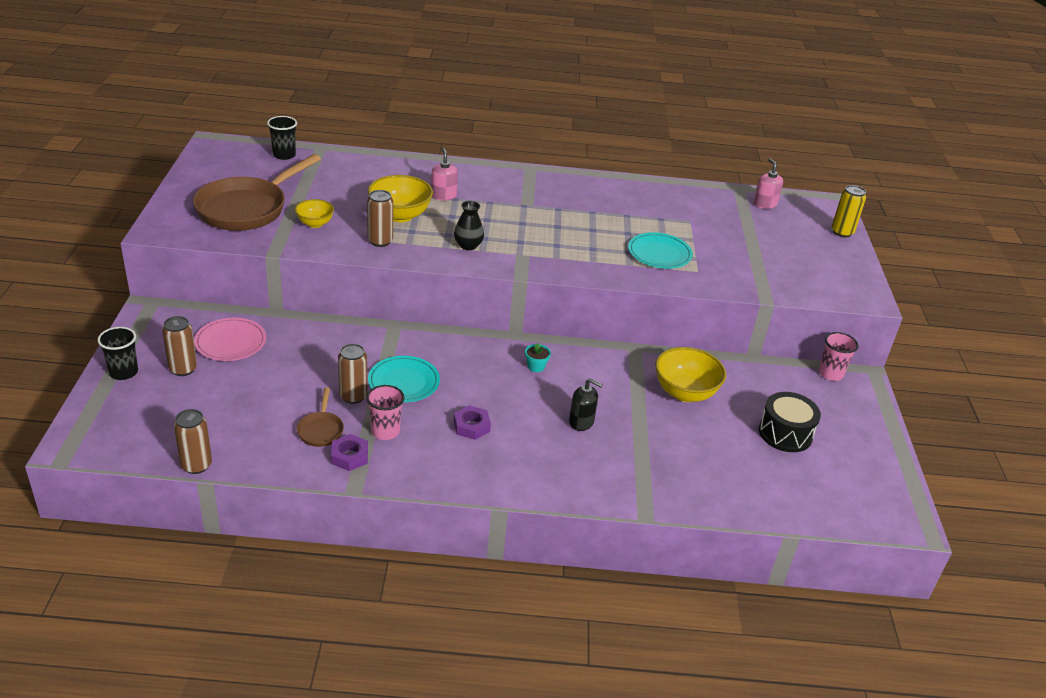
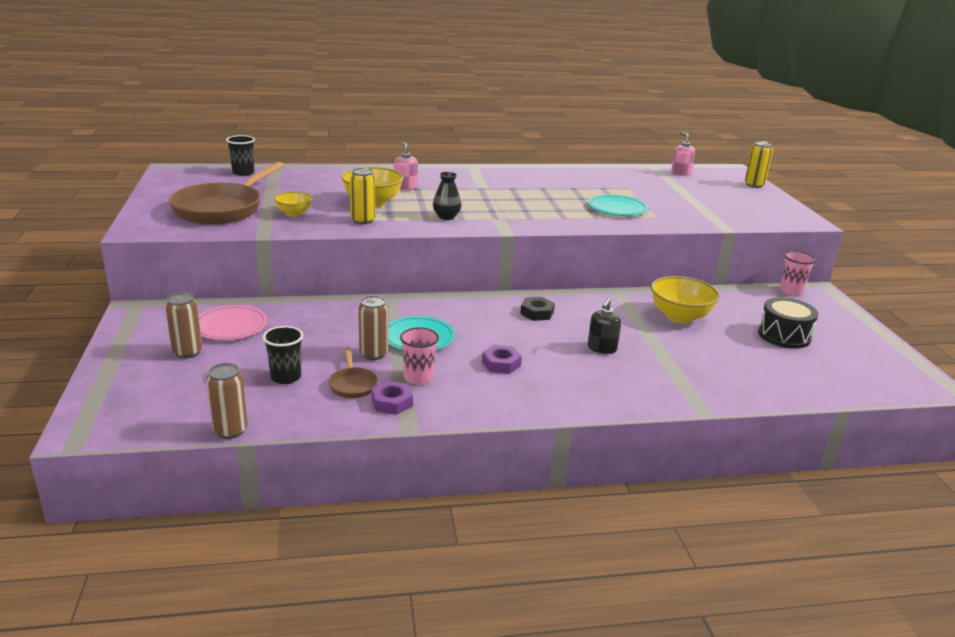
camera: 10 degrees left, 10 degrees down
black cup [98,327,138,380] -> black cup moved to [263,326,303,384]
brown can [367,190,393,247] -> yellow can [350,168,375,224]
turquoise flower pot [525,343,551,372] -> black nut [520,297,555,321]
black soap dispenser [569,378,603,431] -> black soap dispenser turned 105 degrees clockwise [588,298,621,354]

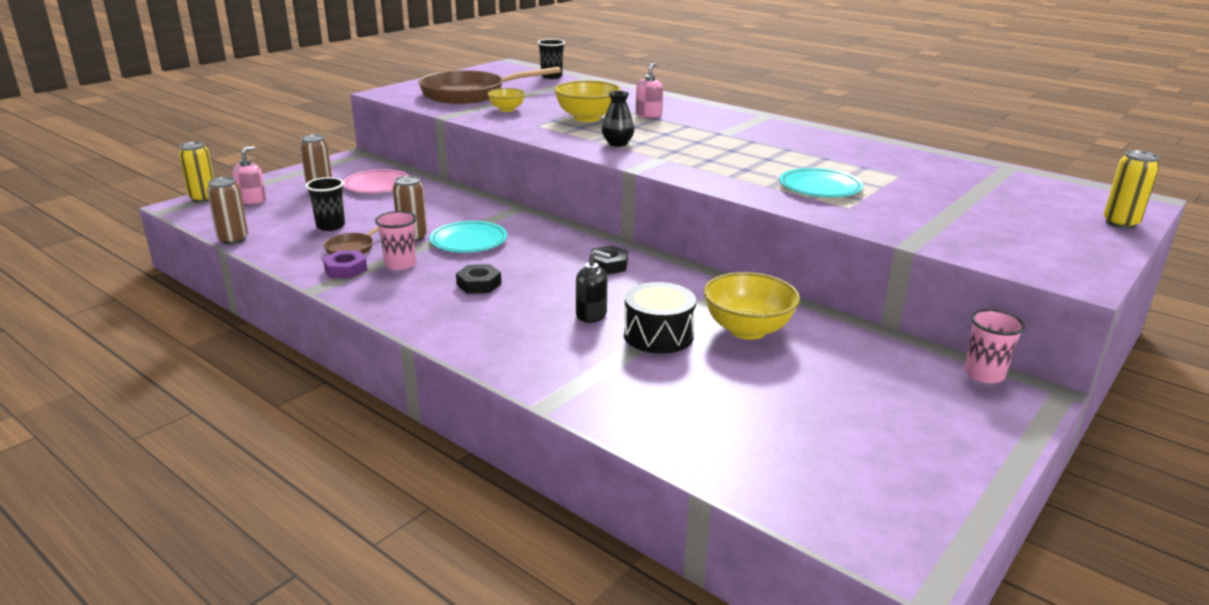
camera: 50 degrees right, 0 degrees up
yellow can [350,168,375,224] -> yellow can moved to [179,141,214,202]
purple nut [482,345,522,374] -> black nut [456,264,501,294]
black soap dispenser [588,298,621,354] -> black soap dispenser turned 150 degrees counterclockwise [576,250,611,323]
pink soap dispenser [671,132,695,176] -> pink soap dispenser moved to [233,146,266,205]
black drum [758,297,818,349] -> black drum moved to [624,282,696,354]

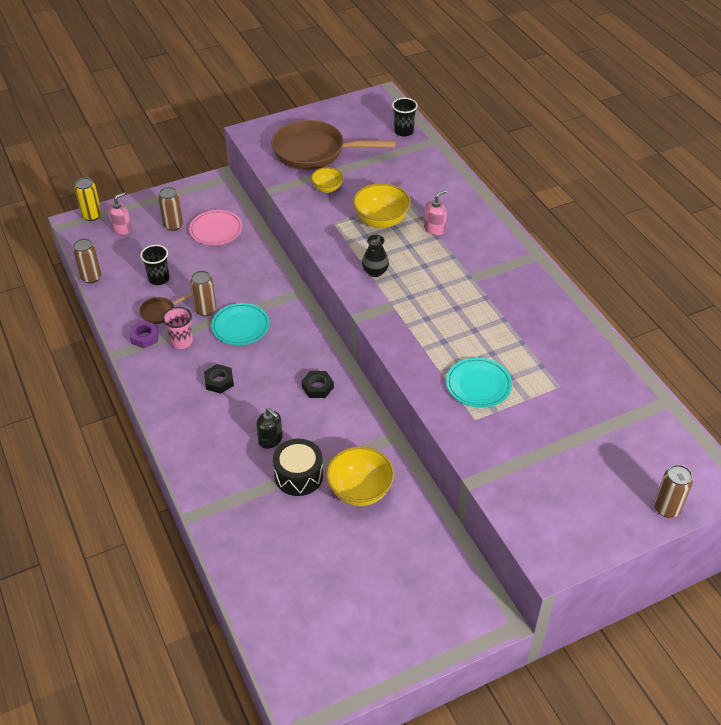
camera: 25 degrees right, 20 degrees up
pink cup [965,309,1025,383] -> none
yellow can [1103,150,1159,229] -> brown can [654,465,693,518]

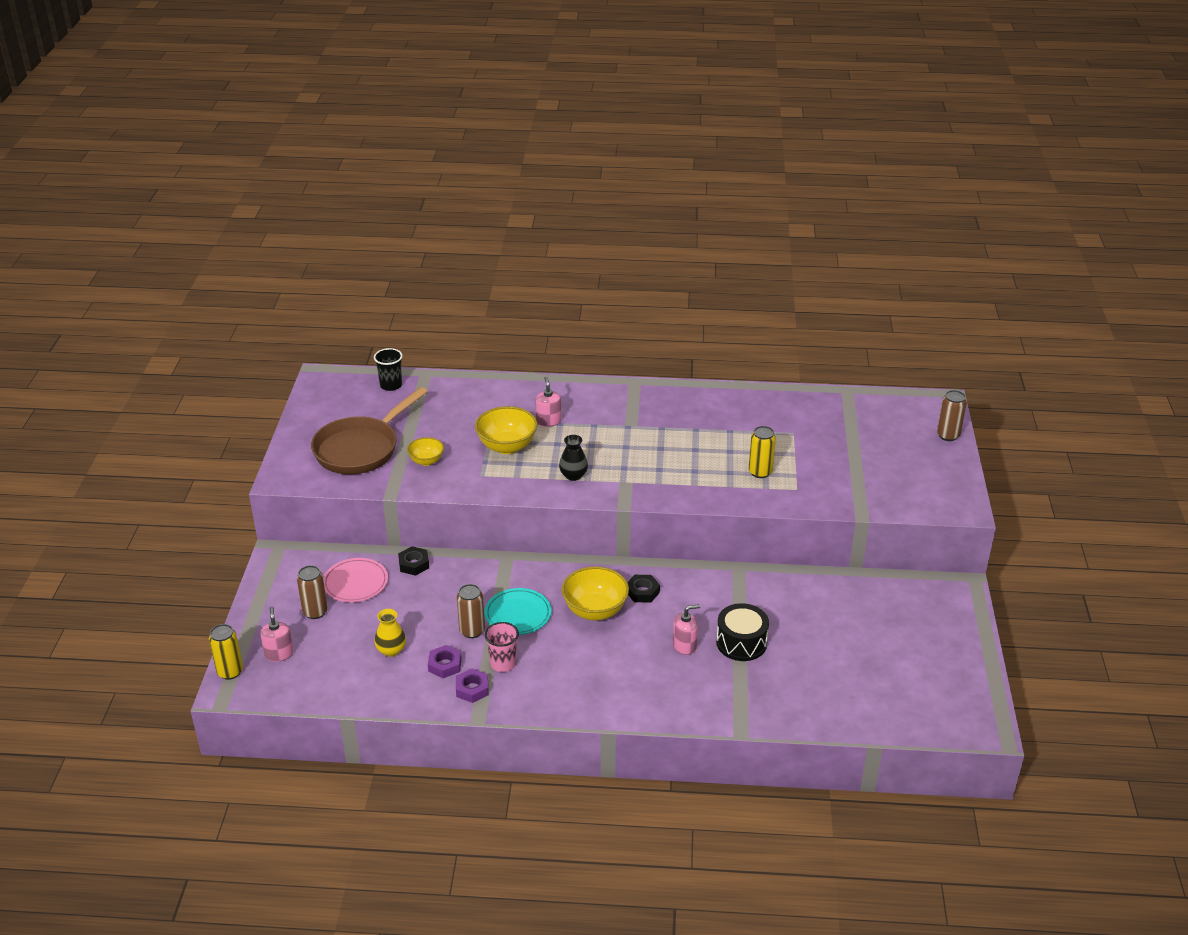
camera: 60 degrees left, 10 degrees down
brown can [73,238,101,284] -> none
brown pan [139,293,192,324] -> purple nut [428,645,462,678]
black cup [140,245,169,285] -> yellow vase [374,609,406,657]
black nut [204,364,234,394] -> black nut moved to [398,546,429,576]
black soap dispenser [256,408,283,449] -> pink soap dispenser [673,604,700,655]
yellow bowl [326,446,394,506] -> yellow bowl moved to [562,566,629,620]
turquoise plate [446,357,512,408] -> yellow can [749,426,776,478]

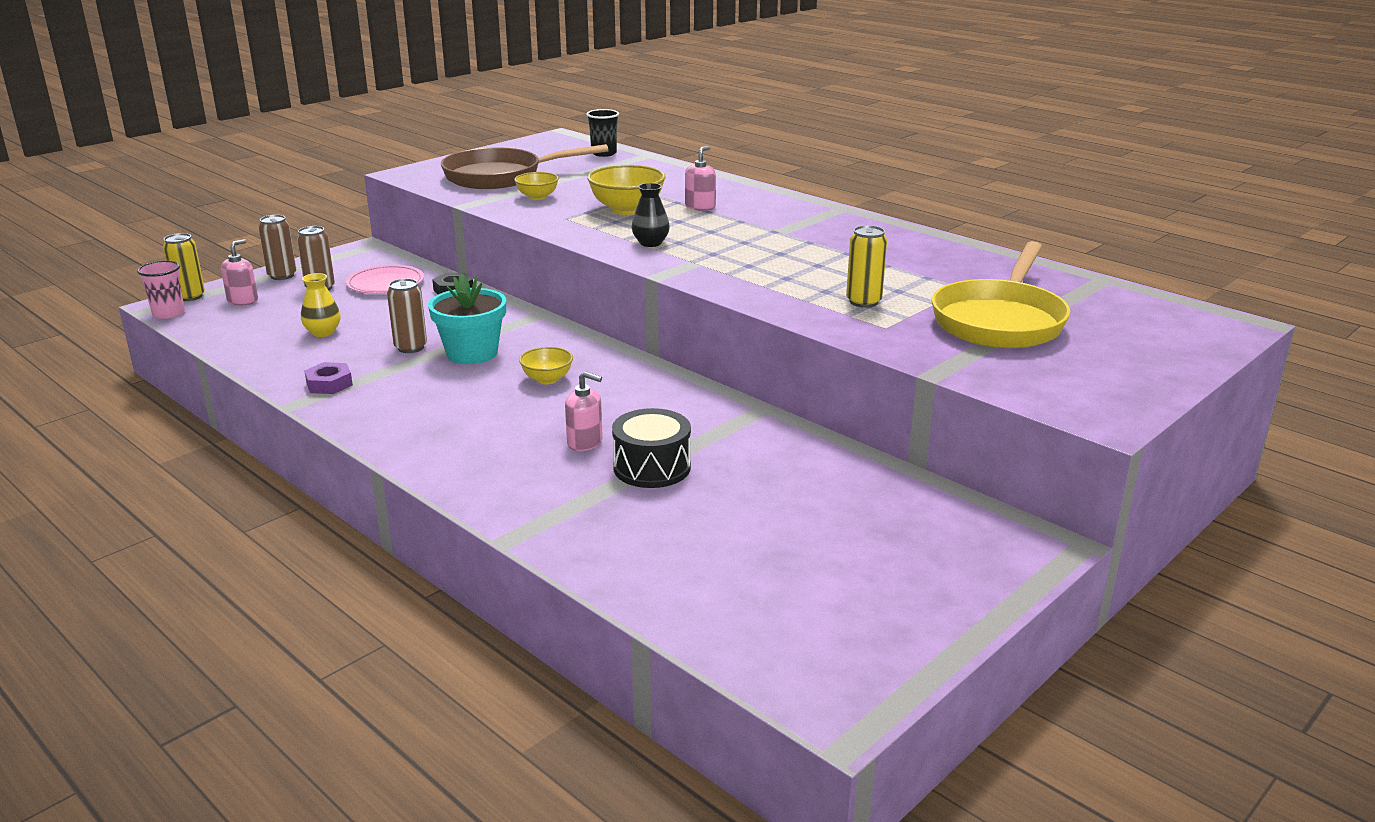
camera: 40 degrees right, 10 degrees down
purple nut [428,645,462,678] -> none
turquoise plate [485,588,551,635] -> turquoise flower pot [428,274,506,364]
pink cup [485,622,519,672] -> pink cup moved to [137,261,185,319]
yellow bowl [562,566,629,620] -> yellow bowl [519,347,573,384], size x0.58
black nut [627,575,660,603] -> none
brown can [937,390,967,441] -> brown can moved to [259,215,296,280]
none -> yellow pan [932,241,1070,348]

